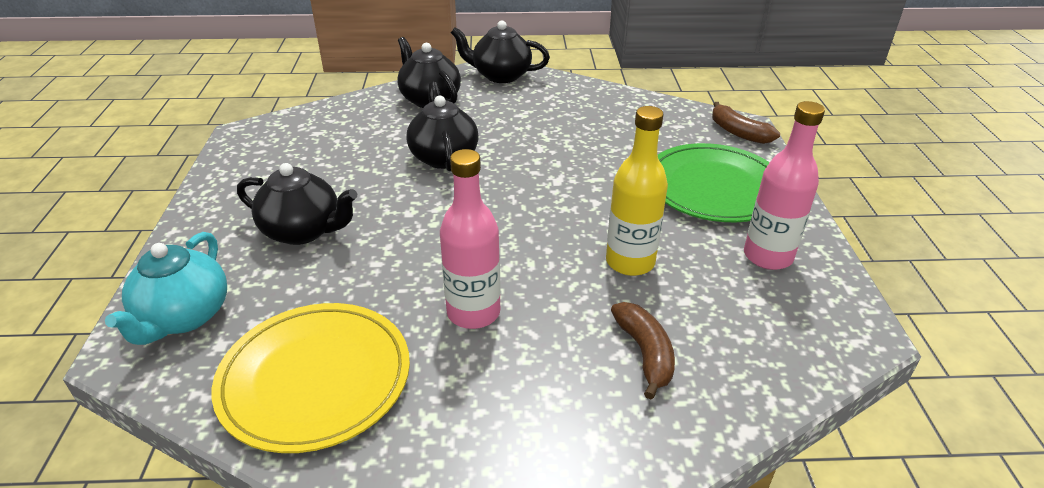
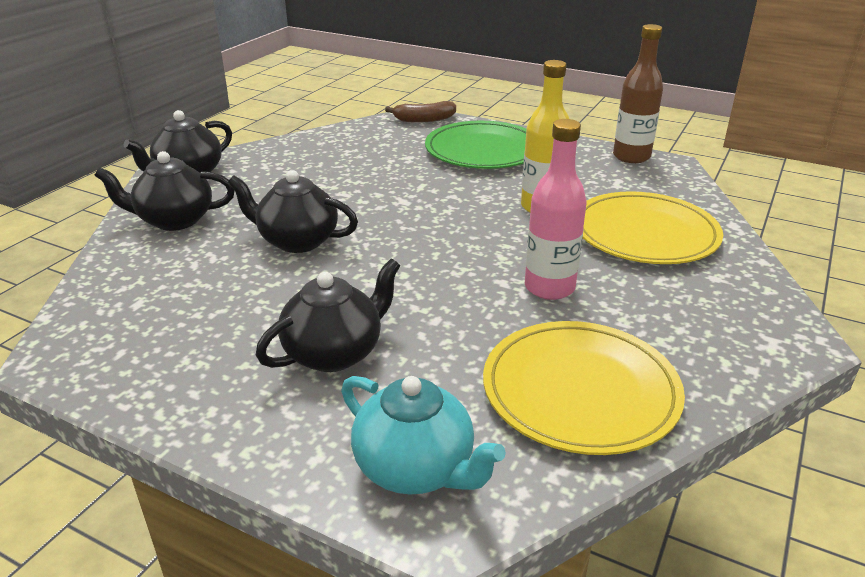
camera: 60 degrees left, 5 degrees down
brown banana [611,302,675,399] -> yellow plate [583,191,723,264]
pink bottle [744,101,825,270] -> none
none -> brown bottle [613,24,663,163]

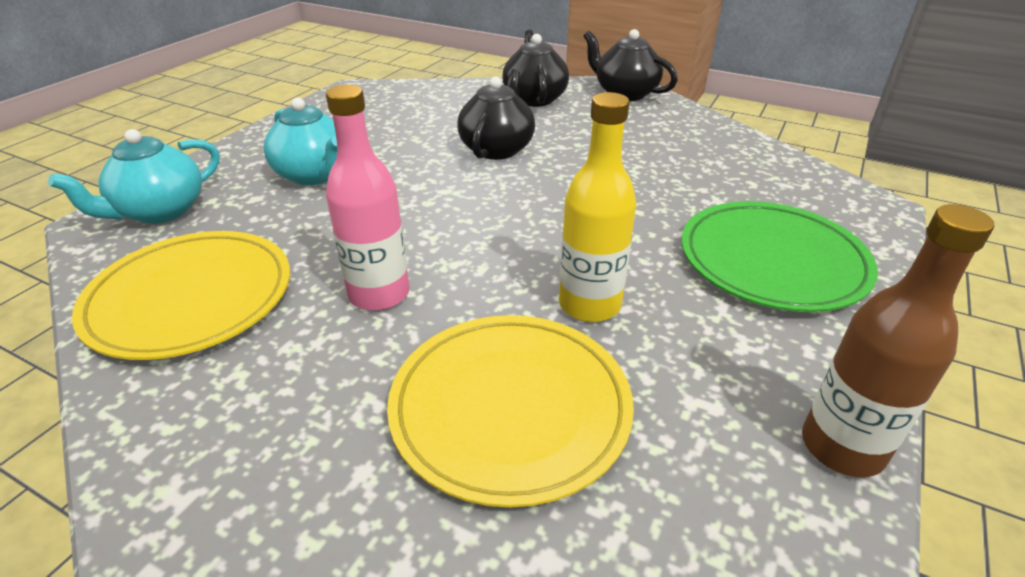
camera: 90 degrees right, 5 degrees up
black teapot [256,259,401,372] -> turquoise teapot [264,98,337,185]
brown banana [385,101,456,123] -> none

